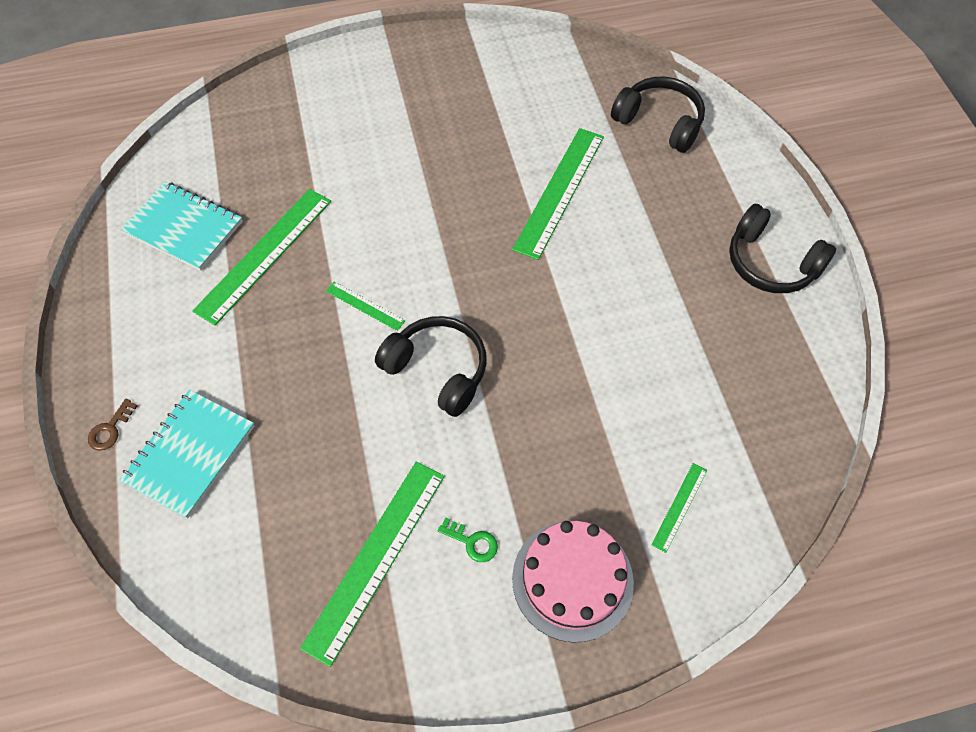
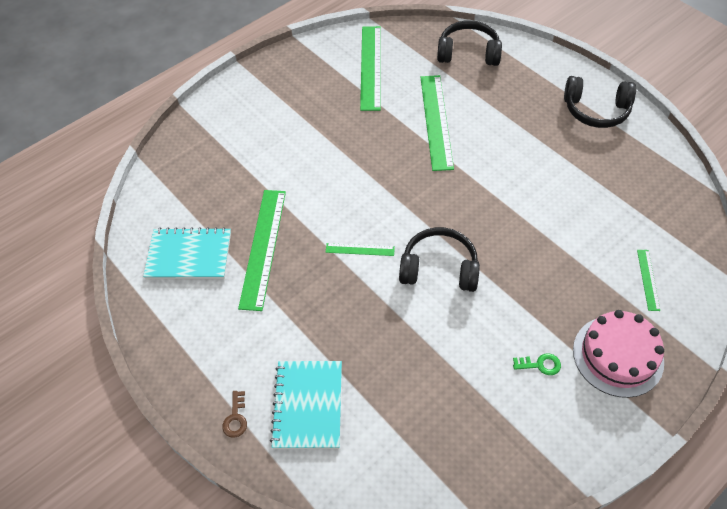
camera: 25 degrees left, 5 degrees down
green ruler [300,461,445,667] -> green ruler moved to [360,26,381,111]

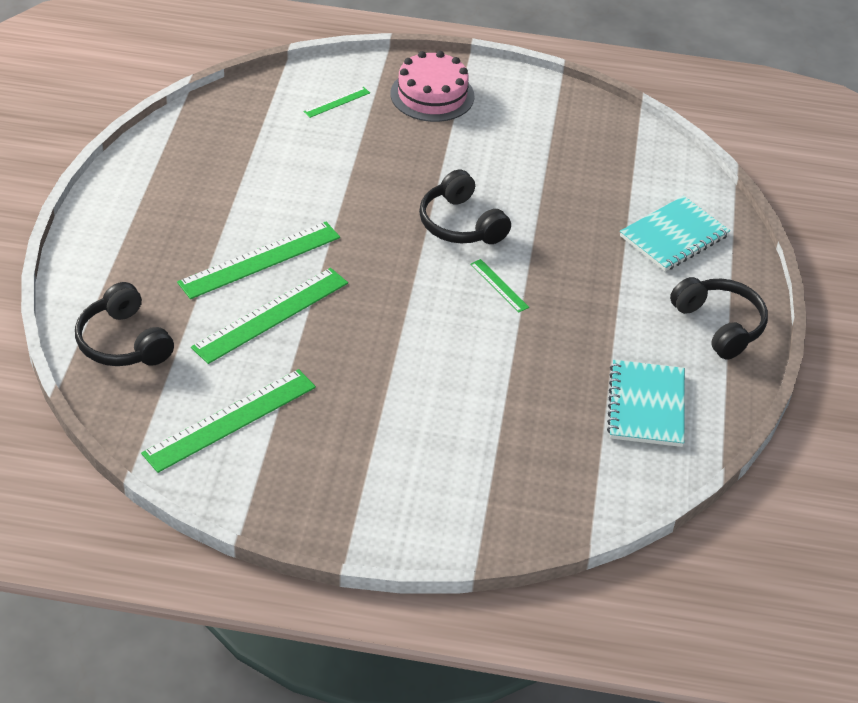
camera: 135 degrees left, 10 degrees down
turquoise notebook [143,227,231,279] -> turquoise notebook turned 45 degrees clockwise [607,360,685,447]
brown key [222,391,247,438] -> none
green ruler [238,190,286,311] -> green ruler moved to [177,222,340,299]
green key [513,353,561,375] -> none
black headphones [564,76,636,128] -> black headphones moved to [670,277,768,360]

